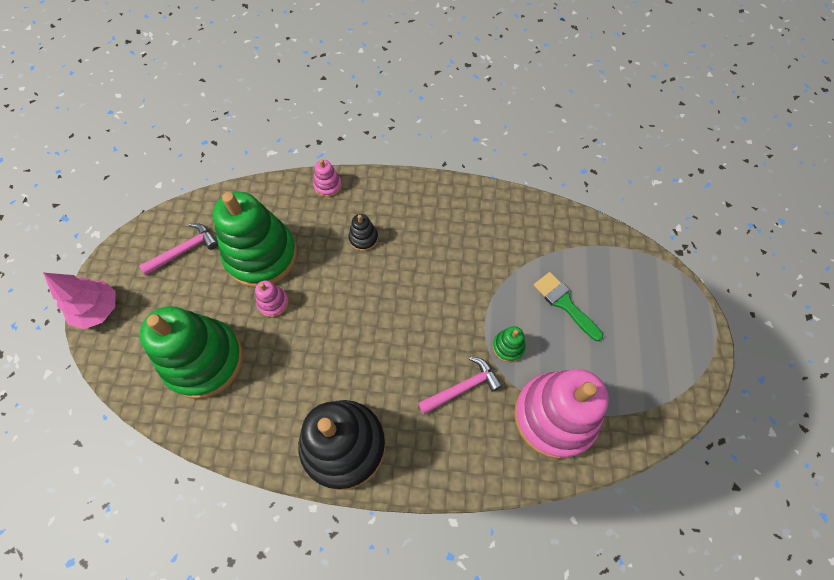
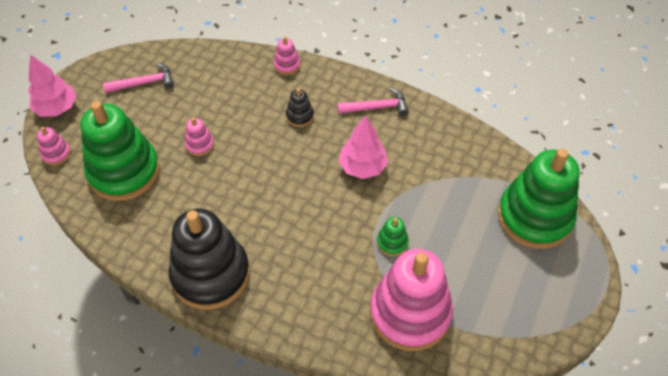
camera: 20 degrees right, 10 degrees down
green stacking toy [213,192,297,288] -> green stacking toy moved to [498,149,580,249]
pink hammer [418,357,502,414] -> pink hammer moved to [337,87,409,116]
green brush [534,272,603,341] -> none
none -> pink stacking toy [37,127,71,166]
none -> pink tree [339,116,388,179]

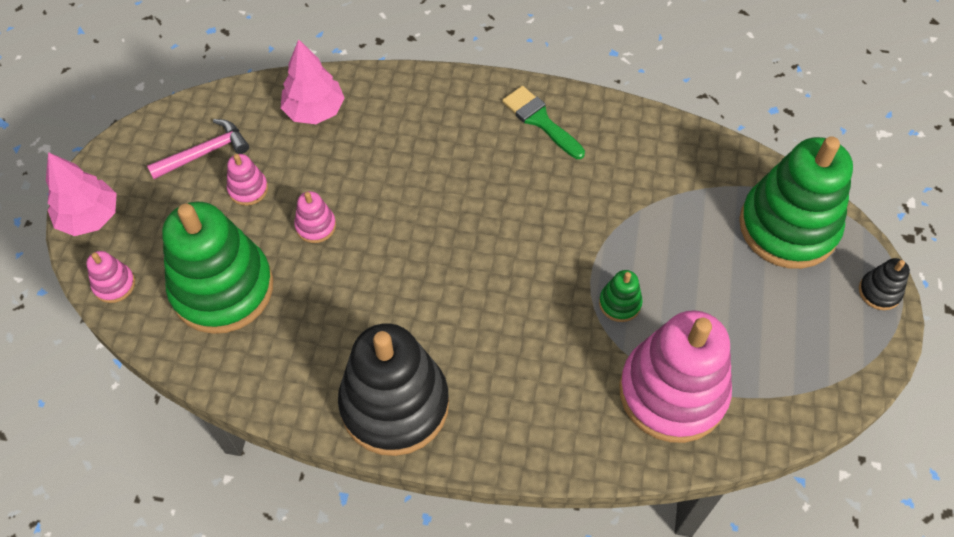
camera: 15 degrees left, 5 degrees up
pink stacking toy [274,37,300,75] -> pink stacking toy moved to [227,154,268,206]
black stacking toy [286,88,314,127] -> black stacking toy moved to [859,258,910,310]
pink hammer [337,87,409,116] -> green brush [502,86,585,159]
pink tree [339,116,388,179] -> pink tree moved to [281,39,344,124]

